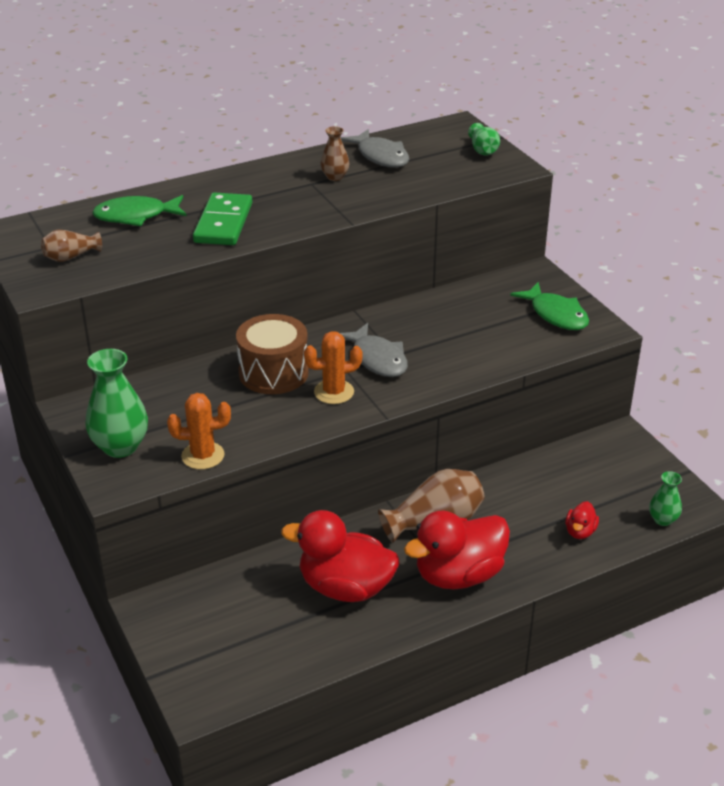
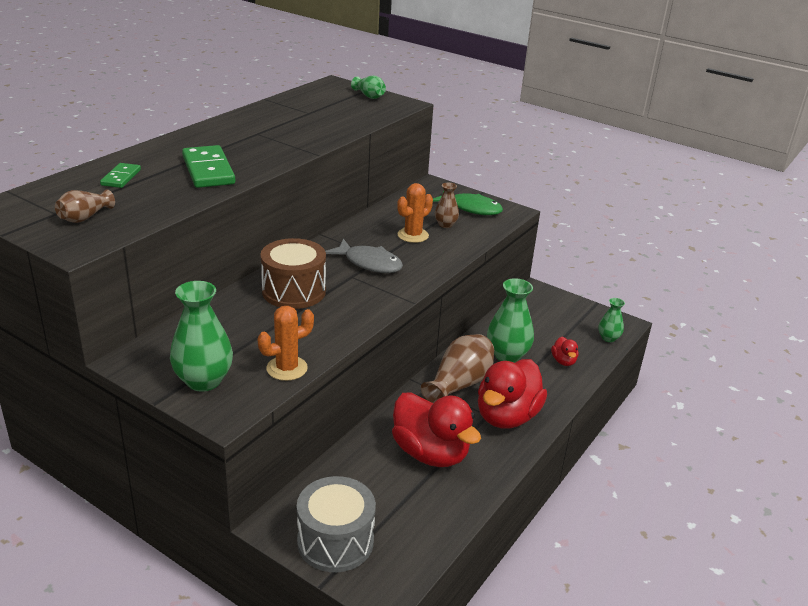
camera: 30 degrees left, 5 degrees down
green fish [92,195,187,226] -> green domino [100,163,141,188]
red duck [281,510,399,602] -> red duck turned 120 degrees counterclockwise [392,392,481,467]
orange cactus [304,331,363,404] -> orange cactus moved to [397,183,433,243]
brown vase [320,126,349,181] -> brown vase moved to [435,183,459,228]
grey fish [341,129,409,167] -> none
none -> grey drum [297,476,376,572]
none -> green vase [487,278,534,363]

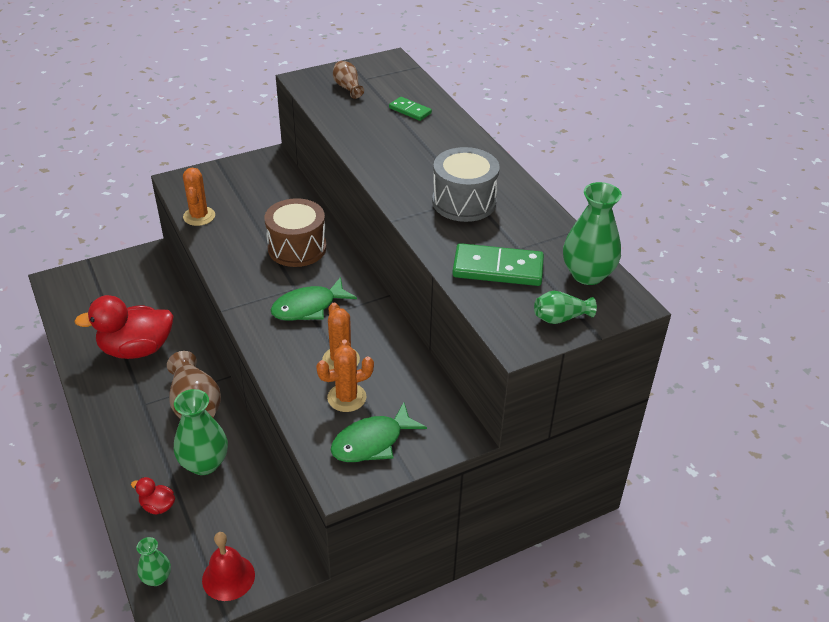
camera: 120 degrees right, 10 degrees up
green vase [170,281,233,392] -> green vase moved to [563,182,622,285]
green domino [182,145,235,188] -> green domino moved to [452,243,544,286]
grey drum [297,476,376,572] -> grey drum moved to [432,147,500,222]
grey fish [325,239,403,273] -> green fish [271,277,357,321]
brown vase [435,183,459,228] -> orange cactus [316,345,374,412]
red duck [478,359,547,429] -> none
none -> red bell [202,532,255,601]

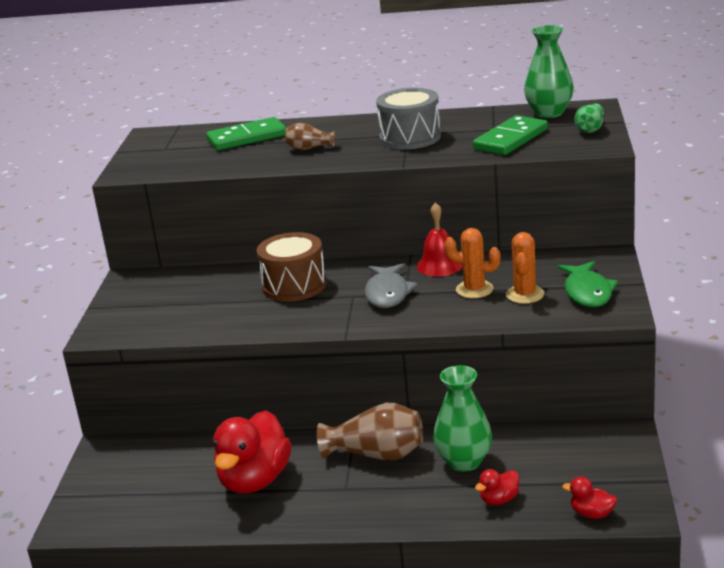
camera: 55 degrees left, 15 degrees down
green vase [137,537,171,586] -> red duck [562,476,617,519]
orange cactus [183,168,215,226] -> none
red bell [202,532,255,601] -> red bell moved to [417,202,463,277]
green fish [271,277,357,321] -> grey fish [365,263,418,308]
brown vase [333,61,364,99] -> brown vase moved to [285,123,335,150]
green domino [389,97,432,121] -> green domino [206,117,286,151], size x1.78

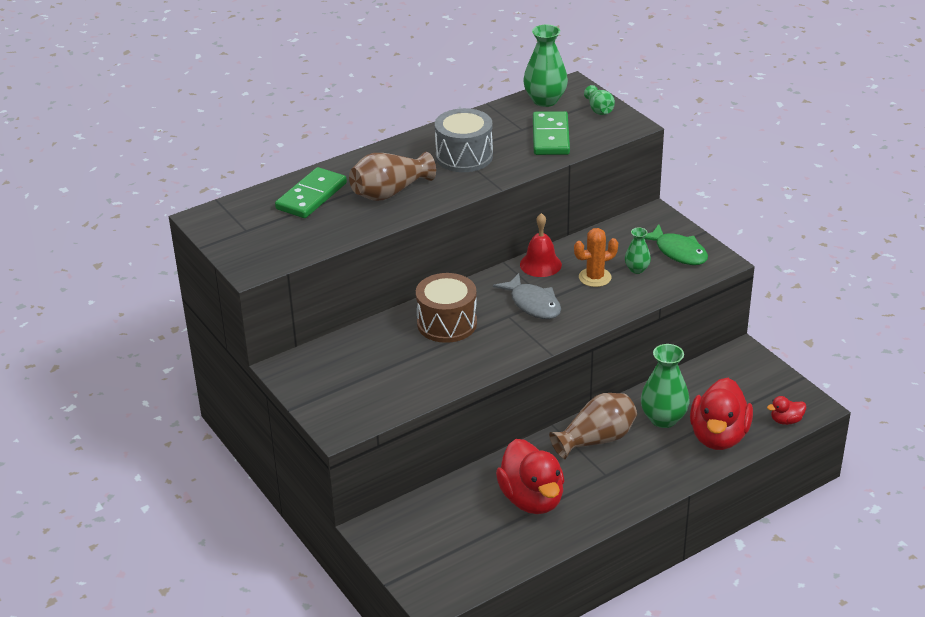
camera: 40 degrees left, 10 degrees up
brown vase [285,123,335,150] -> brown vase [349,152,436,201], size x1.80
red duck [475,469,519,505] -> red duck [690,378,753,450], size x2.25
orange cactus [506,232,544,304] -> green vase [625,227,651,274]

